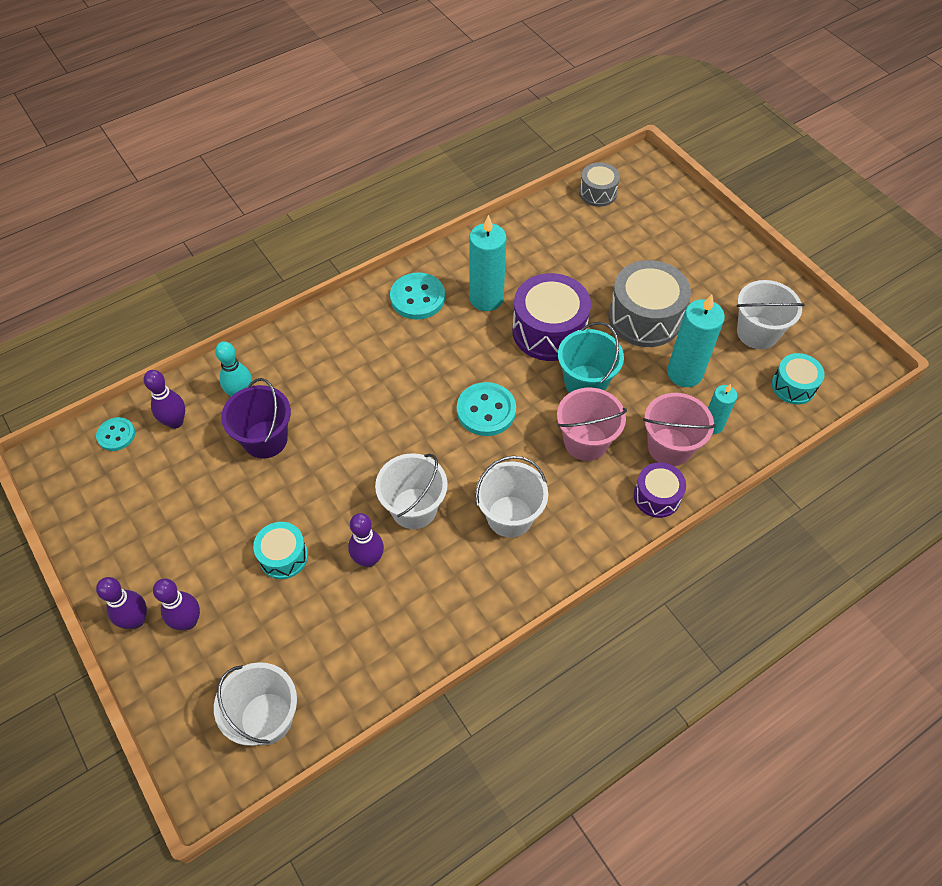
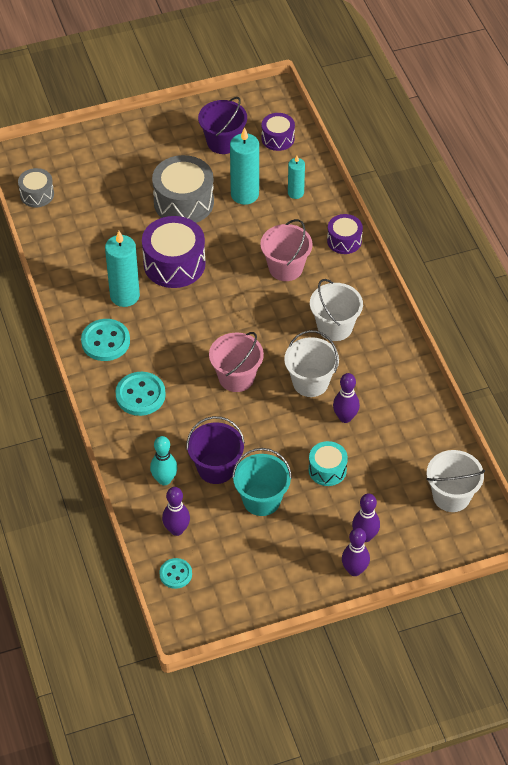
camera: 75 degrees left, 5 degrees down
turquoise button [457,382,516,436] -> turquoise button moved to [115,372,166,416]
turquoise bucket [558,322,624,393] -> turquoise bucket moved to [232,448,292,516]
pink bucket [643,393,716,466] -> pink bucket moved to [209,332,264,392]
white bucket [737,280,805,349] -> purple bucket [198,97,247,154]
turquoise drum [772,353,825,405] -> purple drum [262,113,295,151]

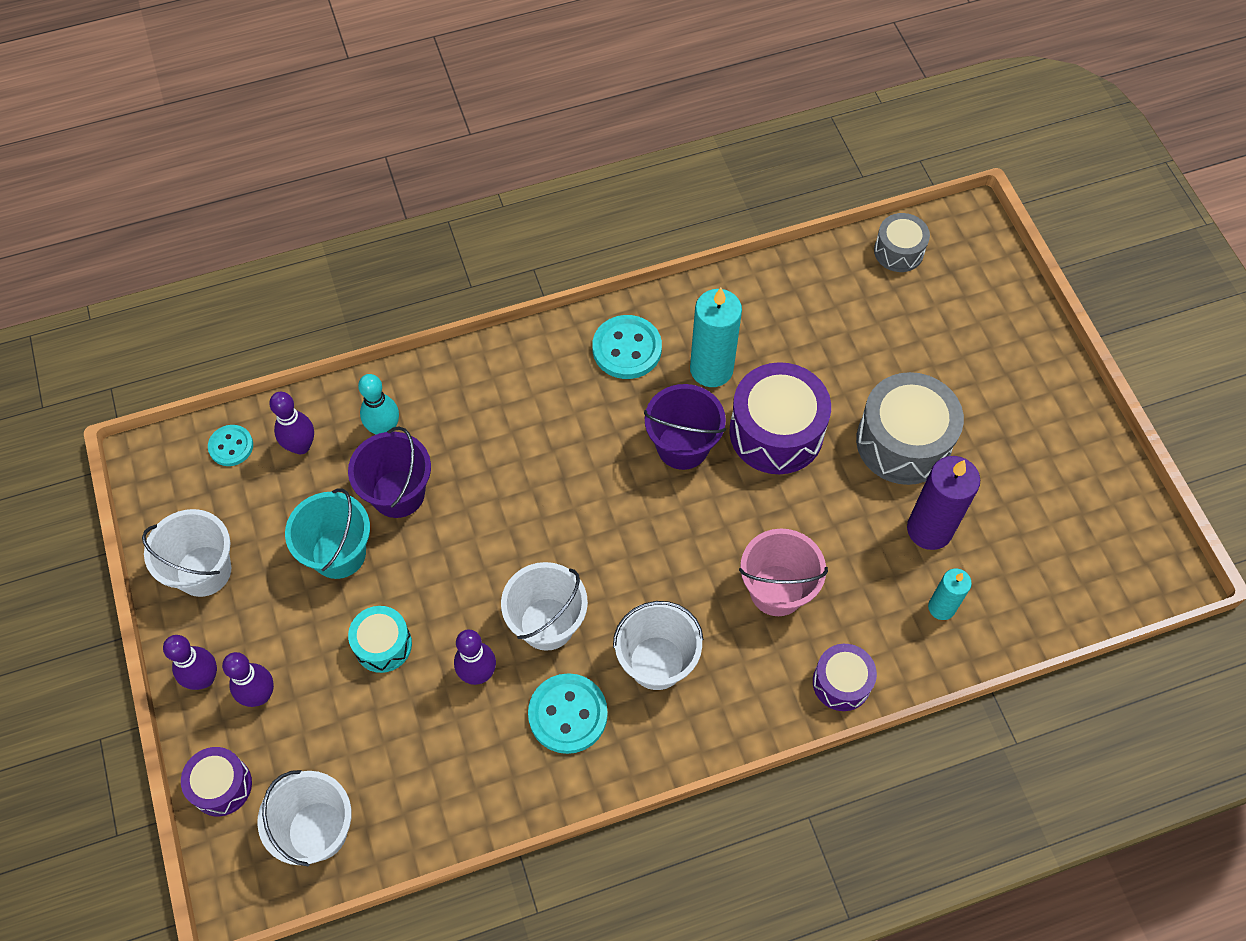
camera: 90 degrees right, 10 degrees up
turquoise button [115,372,166,416] -> turquoise button moved to [528,673,608,754]
purple bucket [198,97,247,154] -> purple bucket moved to [644,384,726,470]
pink bucket [209,332,264,392] -> none
turquoise candle [230,127,259,205] -> purple candle [907,456,980,550]
purple drum [262,113,295,151] -> purple drum moved to [181,747,252,816]
none -> white bucket [142,509,232,597]

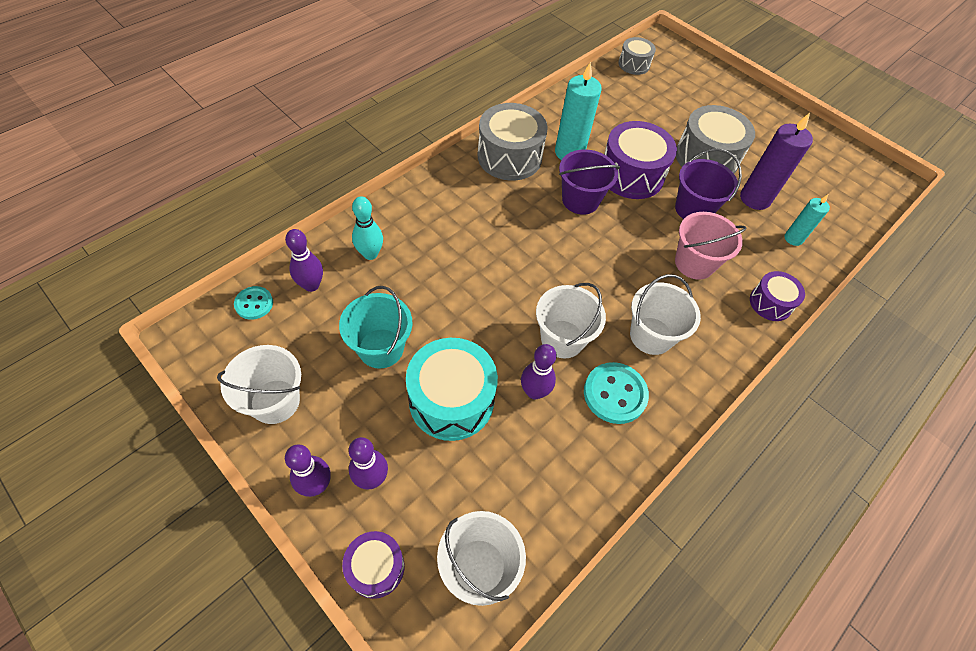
camera: 30 degrees left, 5 degrees down
purple bucket [348,426,431,518] -> purple bucket moved to [675,149,742,219]
turquoise drum [348,606,412,673] -> turquoise drum [406,338,498,441], size x1.77
turquoise button [592,315,662,379] -> grey drum [477,103,548,181]

